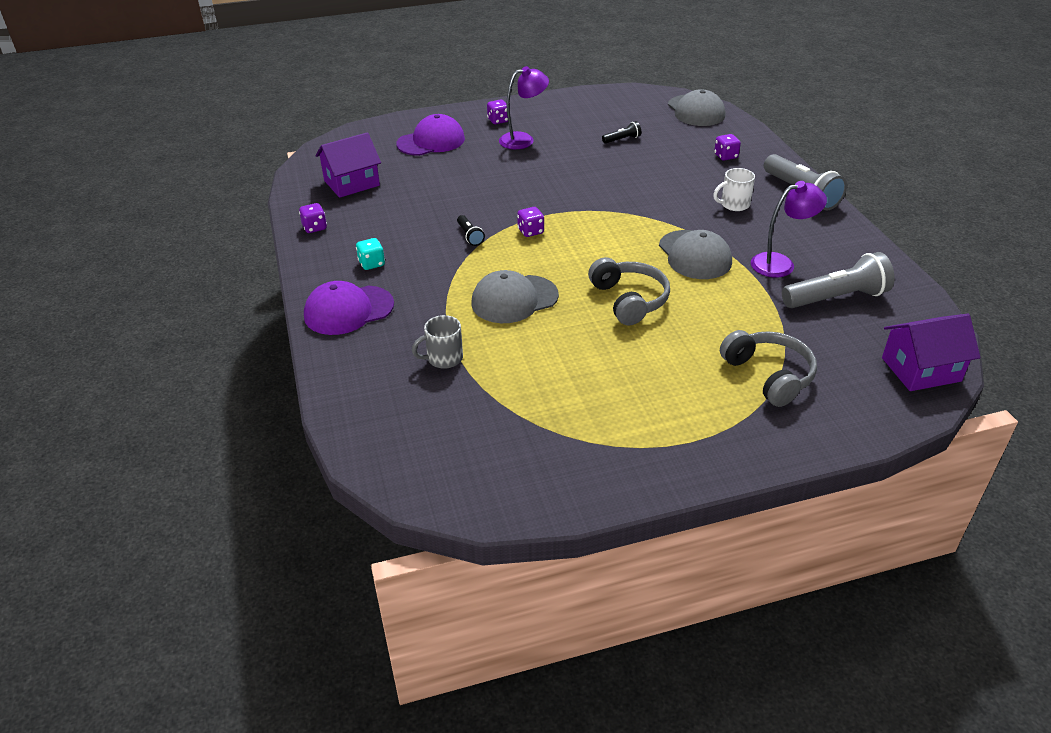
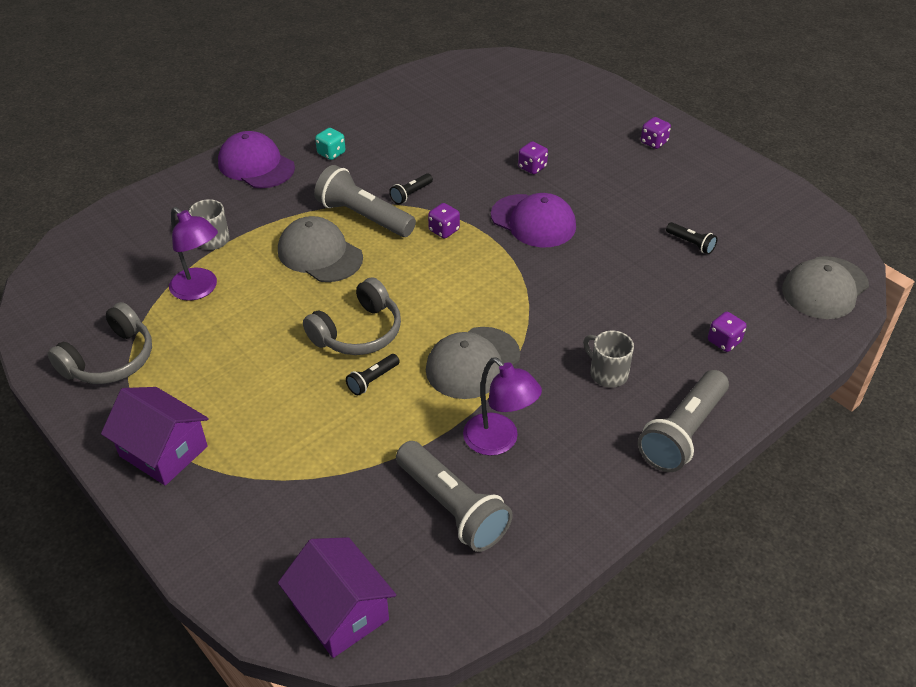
camera: 65 degrees right, 5 degrees up
purple dice [299,203,327,233] -> purple dice moved to [518,141,548,174]
purple house [316,132,381,198] -> purple house moved to [101,387,209,486]
purple cap [396,114,465,156] -> purple cap moved to [491,193,576,247]
purple lamp [499,66,549,149] -> purple lamp moved to [169,207,218,301]
white mug [713,168,755,211] -> grey mug [583,331,634,388]
grey headphones [720,330,817,407] -> grey headphones moved to [47,302,152,384]
none -> grey flashlight [314,165,416,237]
none -> black flashlight [346,354,400,395]

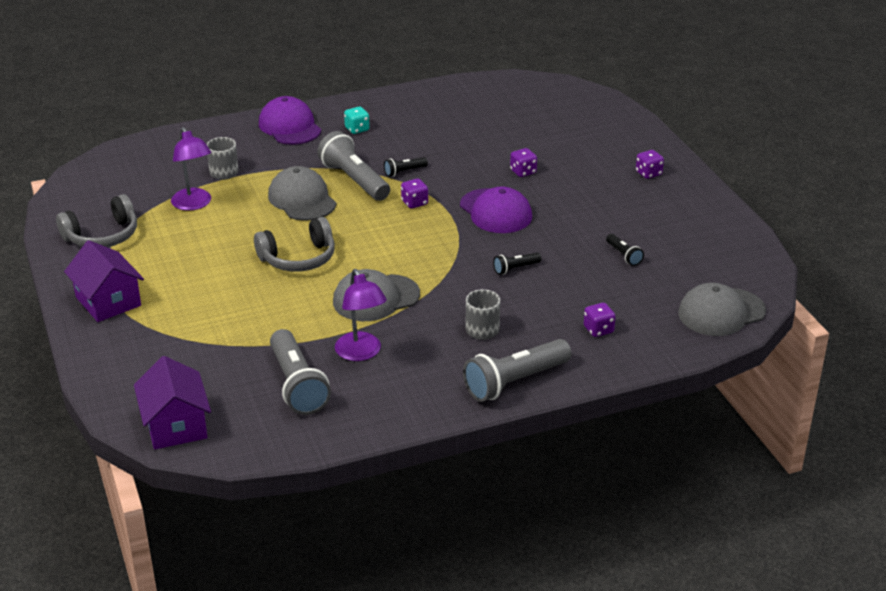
camera: 20 degrees right, 10 degrees down
black flashlight [346,354,400,395] -> black flashlight moved to [493,252,541,275]

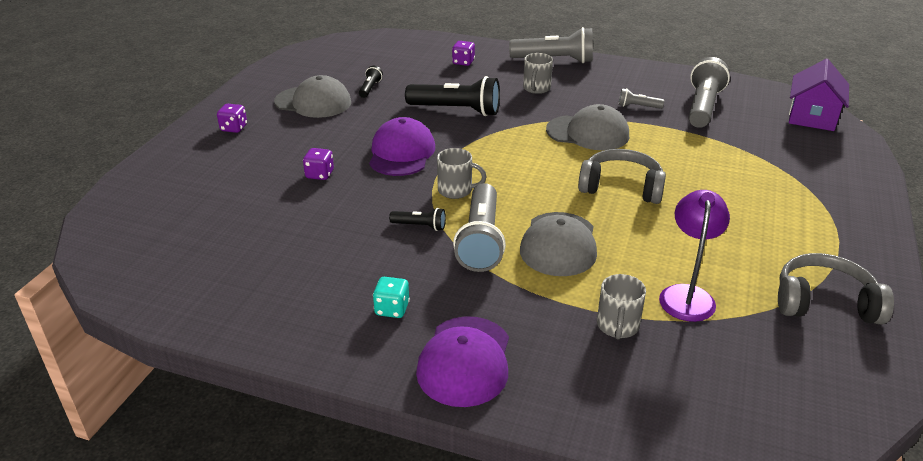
camera: 140 degrees left, 0 degrees up
purple house [64,240,144,322] -> none
purple lamp [335,269,387,361] -> grey flashlight [618,88,664,109]
purple dice [401,178,428,209] -> grey mug [437,148,487,199]
black flashlight [493,252,541,275] -> black flashlight [405,76,500,116], size x2.10
grey cap [678,283,766,336] -> grey cap moved to [274,75,351,118]

